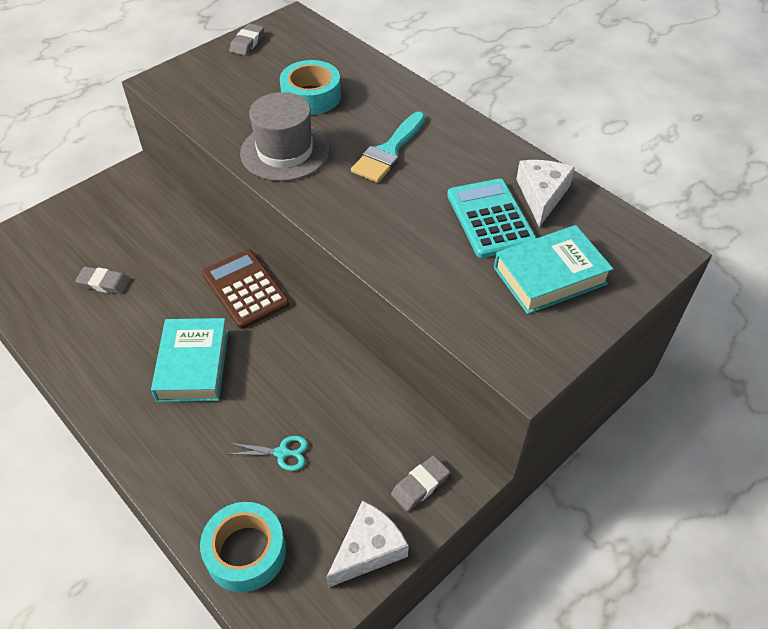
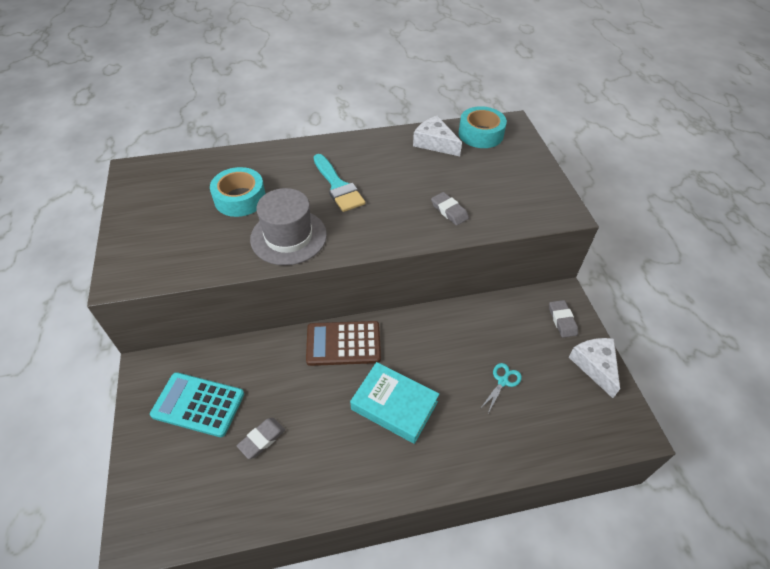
camera: 60 degrees left, 0 degrees up
turquoise tape [200,502,286,592] -> turquoise tape moved to [459,106,507,148]
grey eraser [230,23,264,55] -> grey eraser moved to [431,192,469,226]
turquoise calculator [447,179,537,258] -> turquoise calculator moved to [150,372,244,437]
turquoise book [494,225,613,314] -> none

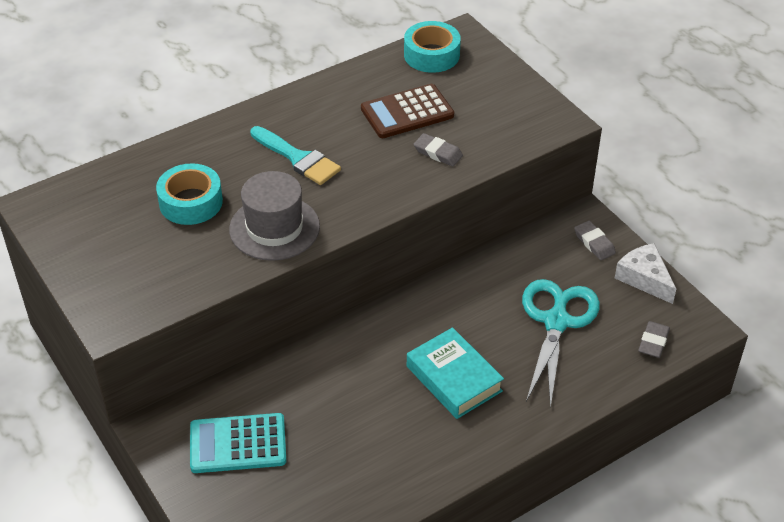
camera: 20 degrees left, 5 degrees down
grey eraser [237,418,285,459] -> grey eraser moved to [638,321,670,358]
brown calculator [306,321,381,366] -> brown calculator moved to [361,84,454,138]
turquoise book [350,362,439,444] -> turquoise book turned 45 degrees clockwise [407,327,504,419]
white cheese [413,116,462,156] -> none
turquoise scissors [480,363,522,413] -> turquoise scissors [522,279,600,409], size x2.37

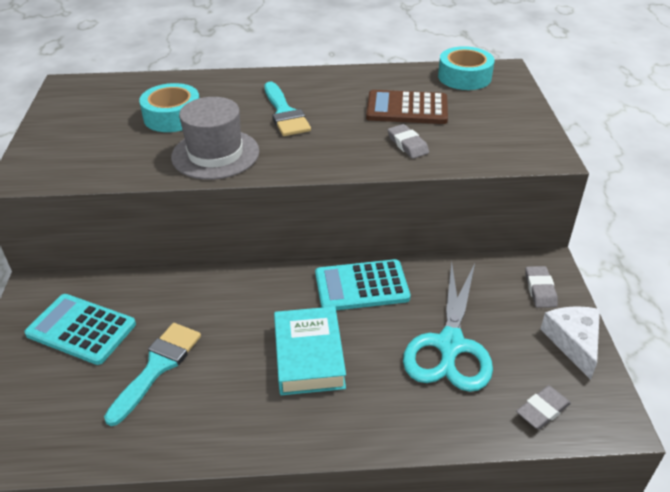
camera: 30 degrees right, 5 degrees down
turquoise scissors [522,279,600,409] -> turquoise scissors turned 150 degrees clockwise [403,261,493,392]
none -> turquoise brush [104,323,201,426]
none -> turquoise calculator [315,259,411,310]

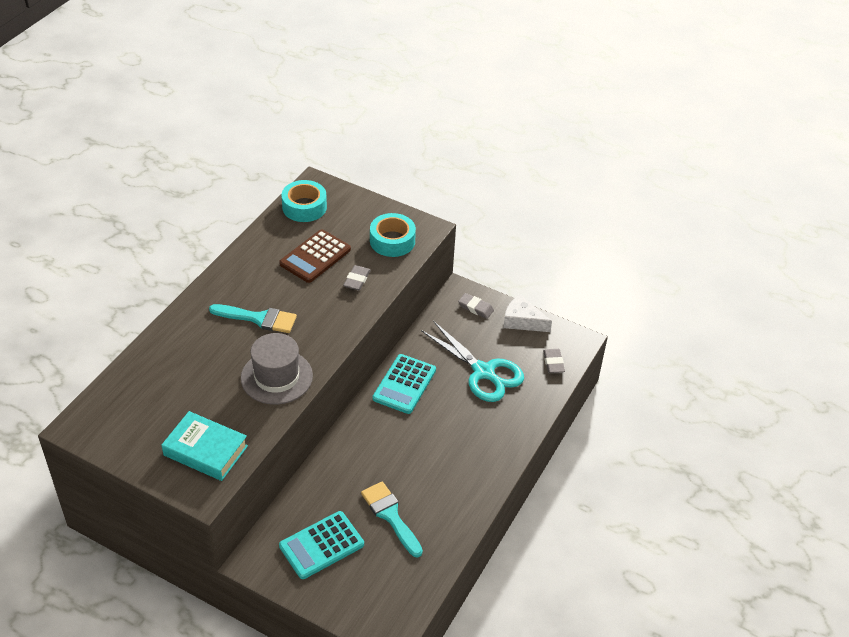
camera: 60 degrees left, 5 degrees up
turquoise tape [139,83,199,132] -> turquoise tape moved to [370,213,416,257]
turquoise book [274,306,346,395] -> turquoise book moved to [162,411,248,481]
grey eraser [388,124,429,159] -> grey eraser turned 75 degrees counterclockwise [343,265,371,290]

